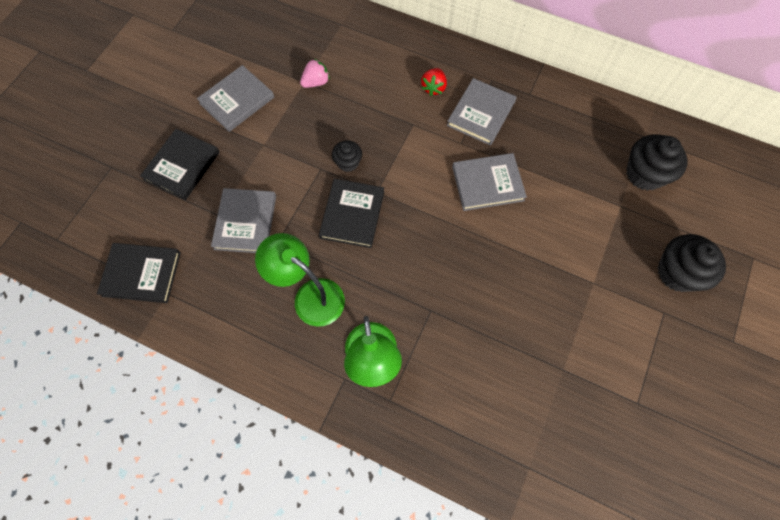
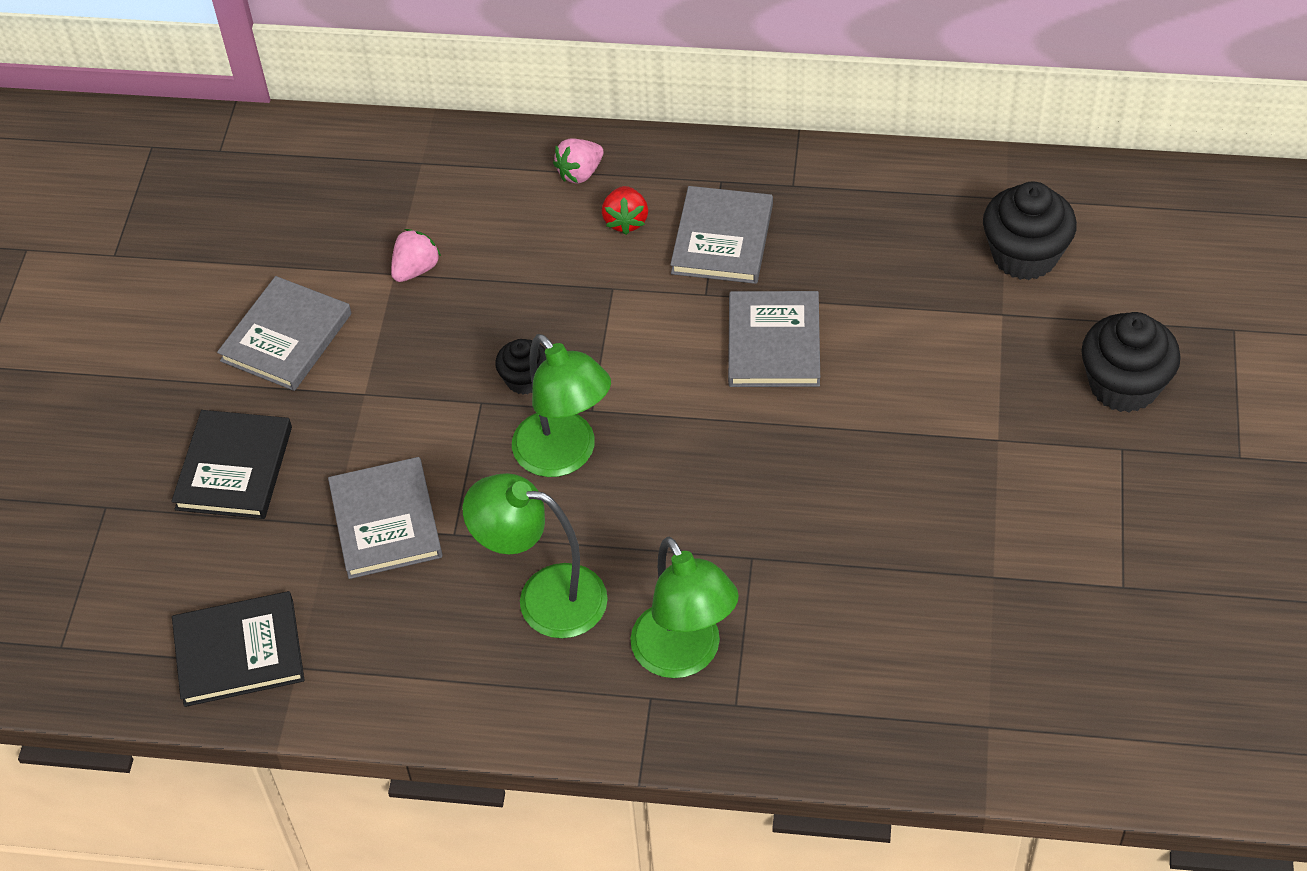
camera: 15 degrees left, 15 degrees down
black book [319,179,384,248] -> green lamp [512,334,611,477]
grey book [452,153,527,211] -> grey book turned 60 degrees counterclockwise [728,291,820,387]
none -> pink strawberry [553,138,604,184]

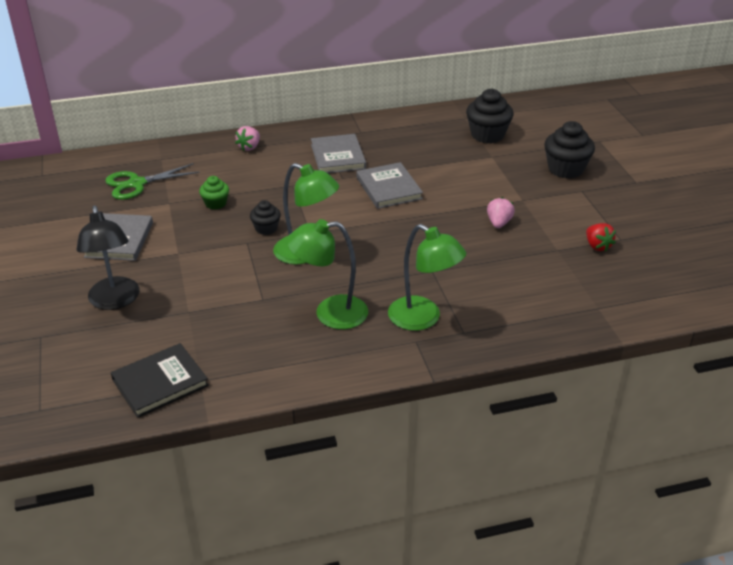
camera: 25 degrees left, 15 degrees down
black book [171,410,292,519] -> black lamp [76,205,139,310]
grey book [328,457,442,579] -> none
pink strawberry [391,229,441,282] -> pink strawberry moved to [487,197,515,228]
red strawberry [602,186,648,235] -> red strawberry moved to [586,223,616,252]
none -> green scissors [105,163,200,200]
none -> green cupcake [199,176,229,210]

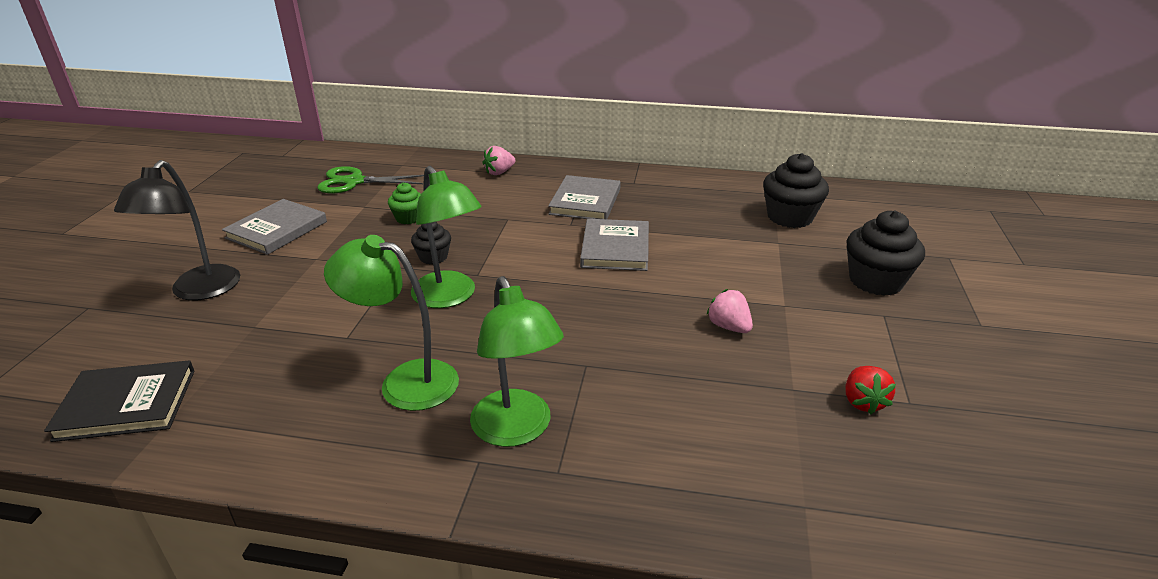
camera: 25 degrees right, 5 degrees down
pink strawberry [487,197,515,228] -> pink strawberry turned 75 degrees counterclockwise [706,289,753,333]

